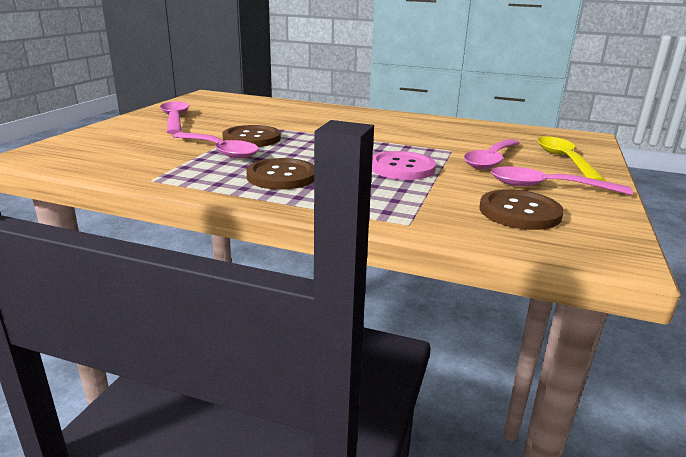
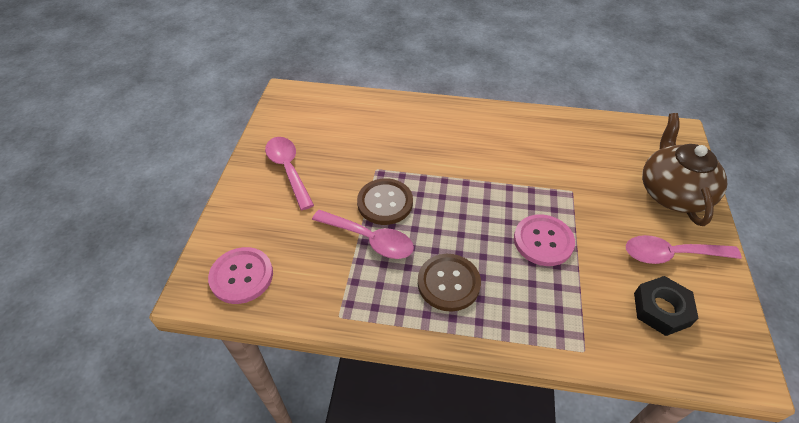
camera: 10 degrees left, 25 degrees up
pink spoon [464,139,520,169] -> none
brown button [479,189,564,230] -> black nut [634,276,699,336]
yellow spoon [538,136,606,181] -> brown teapot [642,113,727,226]
none -> pink button [208,247,273,304]

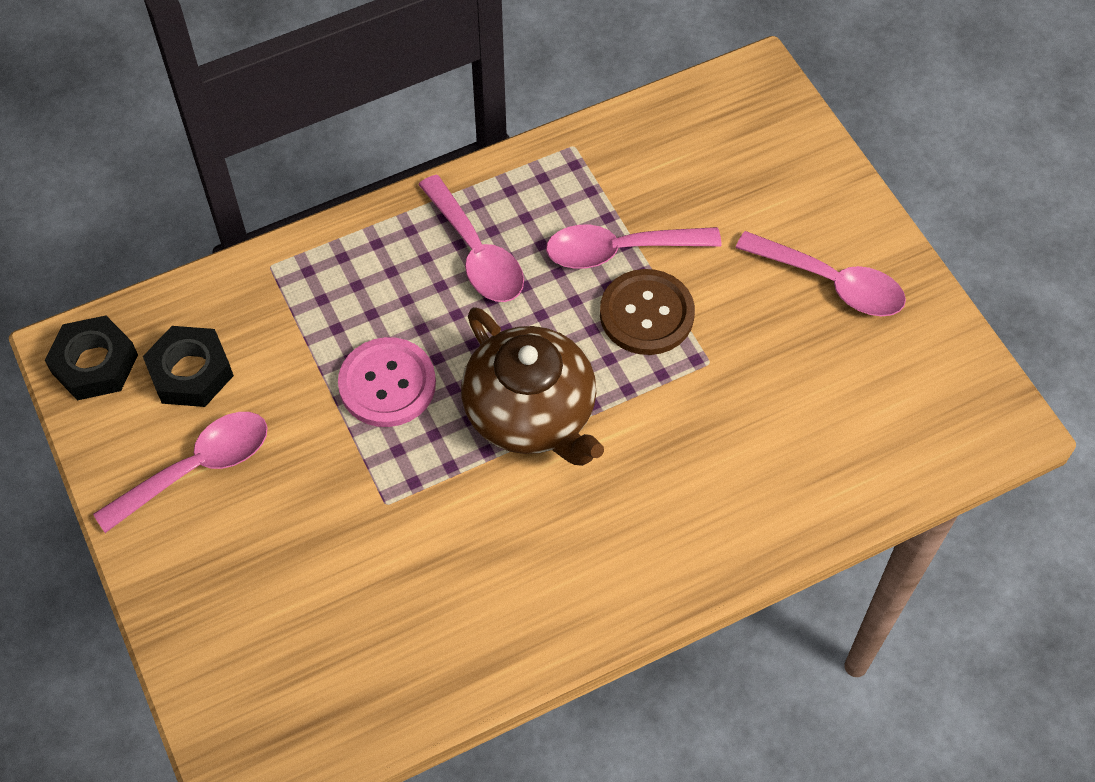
camera: 145 degrees right, 10 degrees up
pink button [208,247,273,304] -> none
brown button [418,254,481,312] -> pink spoon [418,175,524,302]
brown teapot [642,113,727,226] -> brown teapot moved to [461,307,604,466]
none -> black nut [45,315,138,400]

